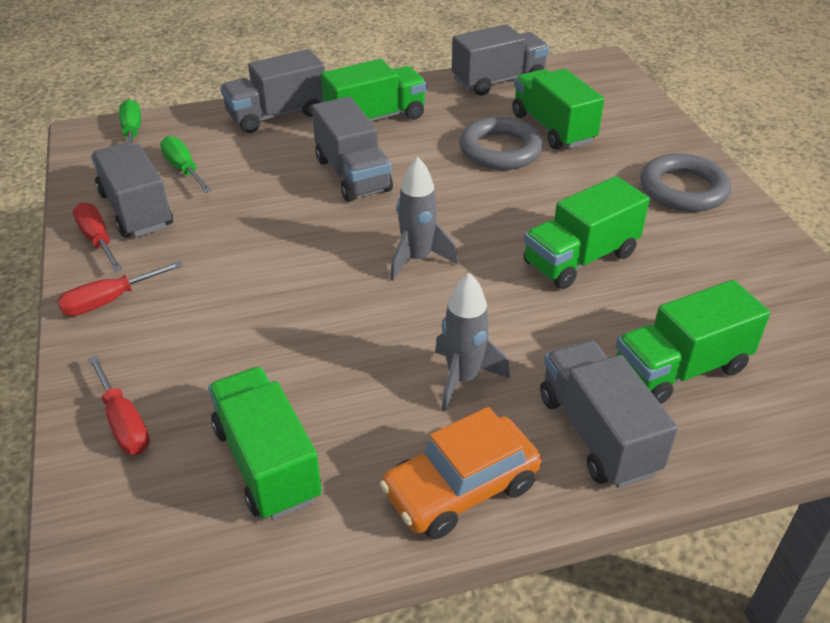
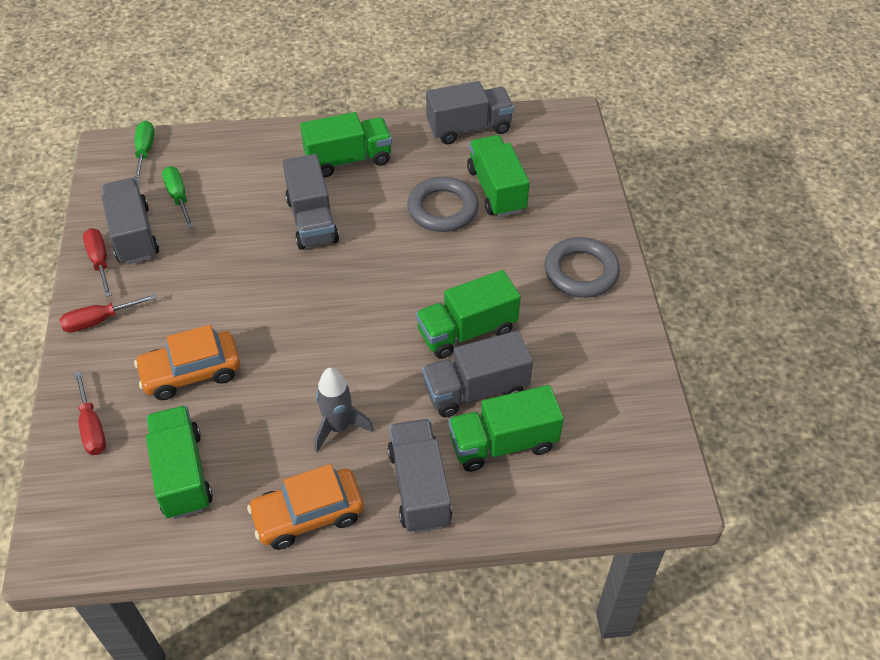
camera: 10 degrees right, 10 degrees up
grey truck [220,49,325,133] -> grey truck moved to [423,331,533,417]
grey rocket [390,157,458,280] -> none
none -> orange car [134,325,240,400]

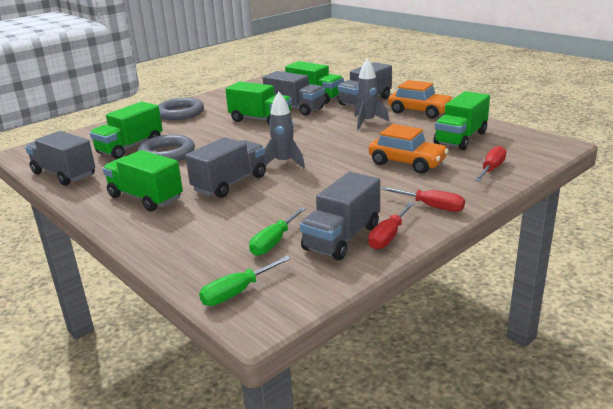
camera: 125 degrees left, 25 degrees down
none -> grey rocket [264,92,305,169]

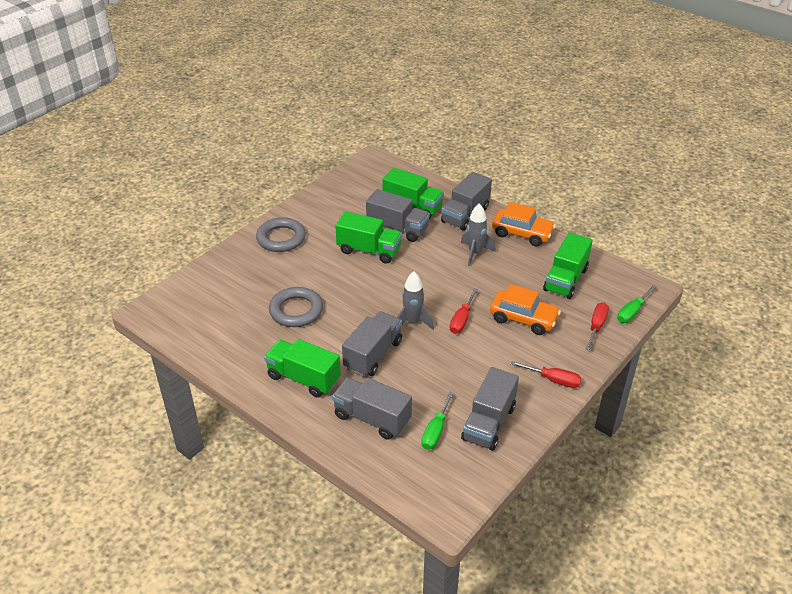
camera: 10 degrees left, 15 degrees up
grey truck [25,131,95,186] -> grey truck moved to [332,378,412,440]
green truck [90,102,163,159] -> none
green screwdriver [199,256,291,306] -> green screwdriver moved to [617,285,656,323]
red screwdriver [368,202,415,250] -> red screwdriver moved to [450,288,478,334]

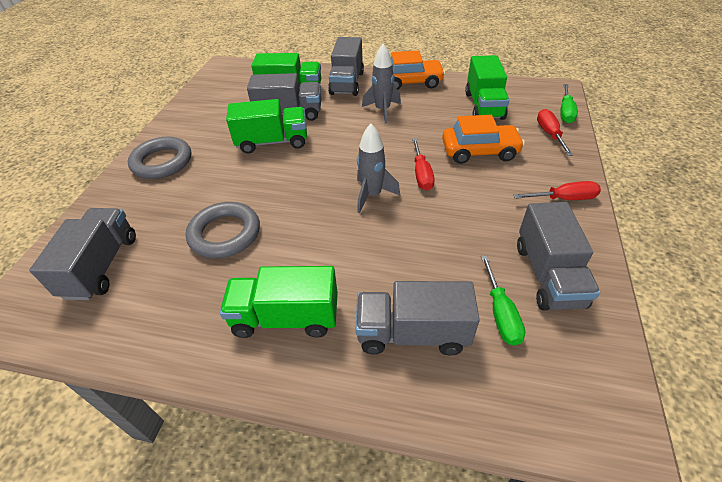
camera: 25 degrees left, 5 degrees up
grey truck [342,311,402,377] -> grey truck moved to [29,208,136,300]

